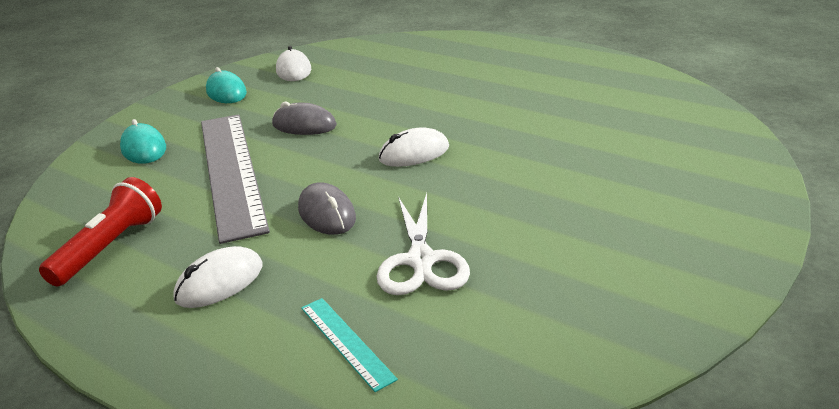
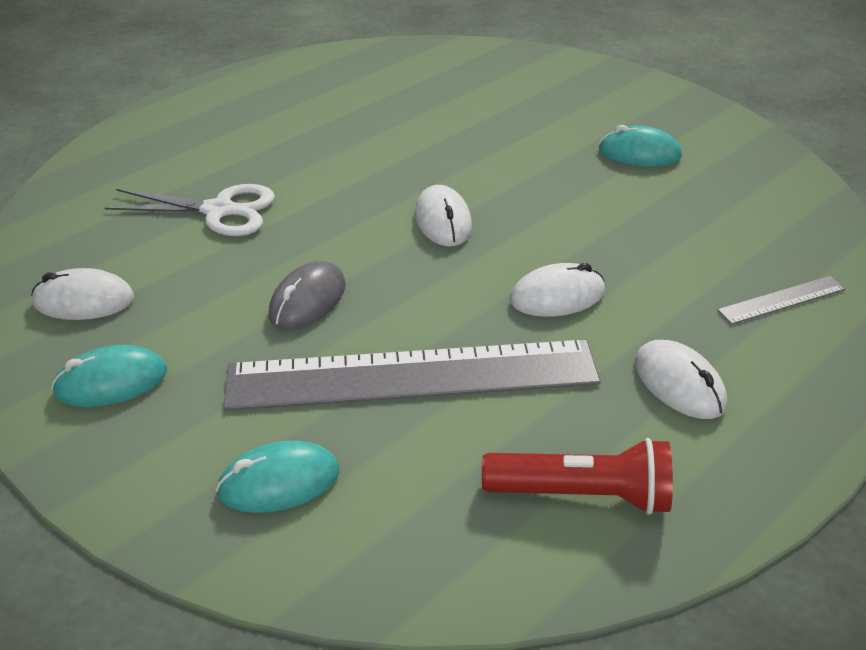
camera: 80 degrees left, 10 degrees up
red flashlight [39,177,162,287] -> red flashlight turned 150 degrees clockwise [482,438,673,515]
grey mouse [298,182,356,235] -> white mouse [510,263,605,317]
turquoise ruler [301,298,398,392] -> grey ruler [717,276,846,325]
white scissors [377,193,470,295] -> white scissors moved to [105,184,275,236]
none -> turquoise mouse [599,125,682,167]

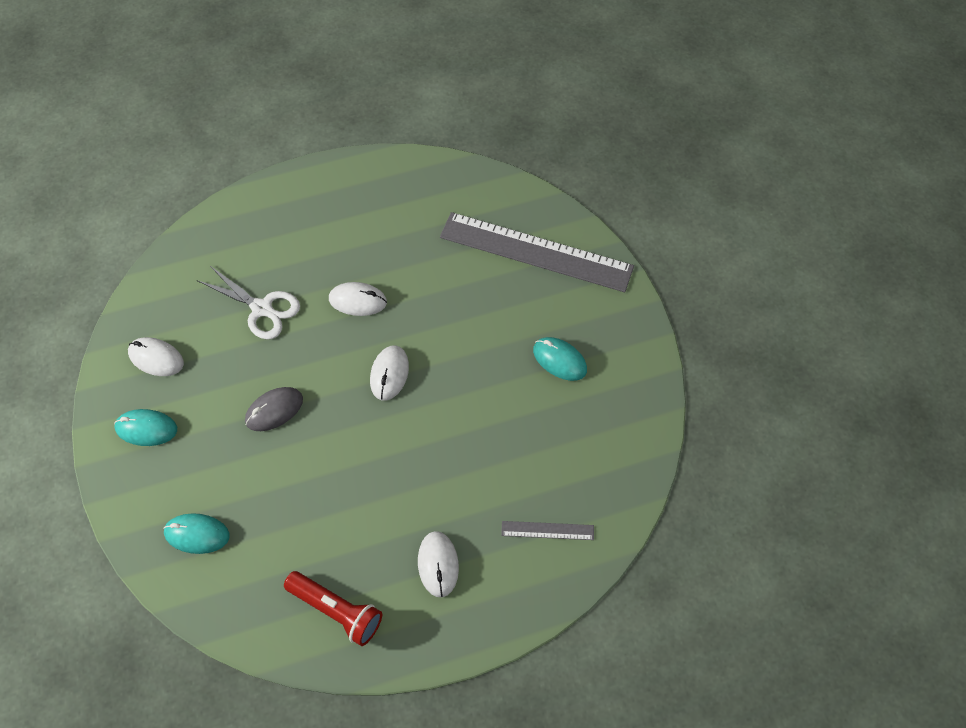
camera: 25 degrees right, 20 degrees up
grey ruler [224,340,600,411] -> grey ruler moved to [440,212,634,292]
white mouse [510,263,605,317] -> white mouse moved to [329,282,387,316]

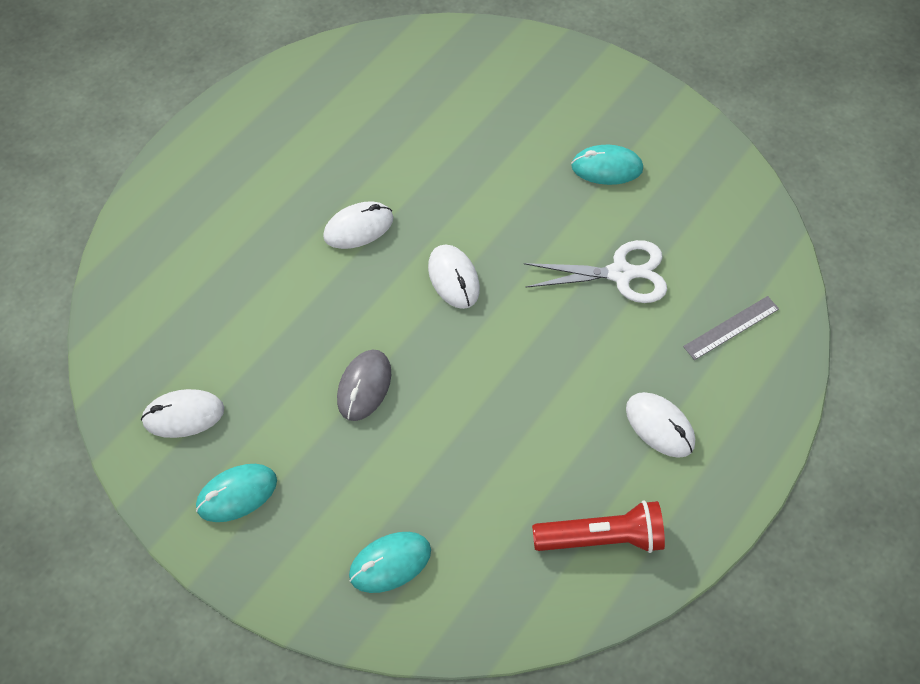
camera: 35 degrees left, 0 degrees up
white scissors [197,266,300,339] -> white scissors moved to [524,240,667,303]
grey ruler [440,212,634,292] -> none

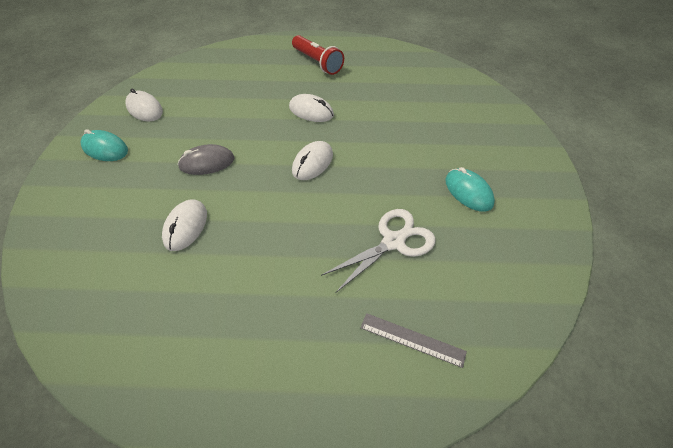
camera: 55 degrees right, 10 degrees down
turquoise mouse [349,532,431,593] -> none
white scissors [524,240,667,303] -> white scissors turned 90 degrees counterclockwise [321,209,436,293]
red flashlight [532,501,665,553] -> red flashlight moved to [292,35,344,75]
white mouse [626,392,695,458] -> white mouse moved to [162,199,207,251]

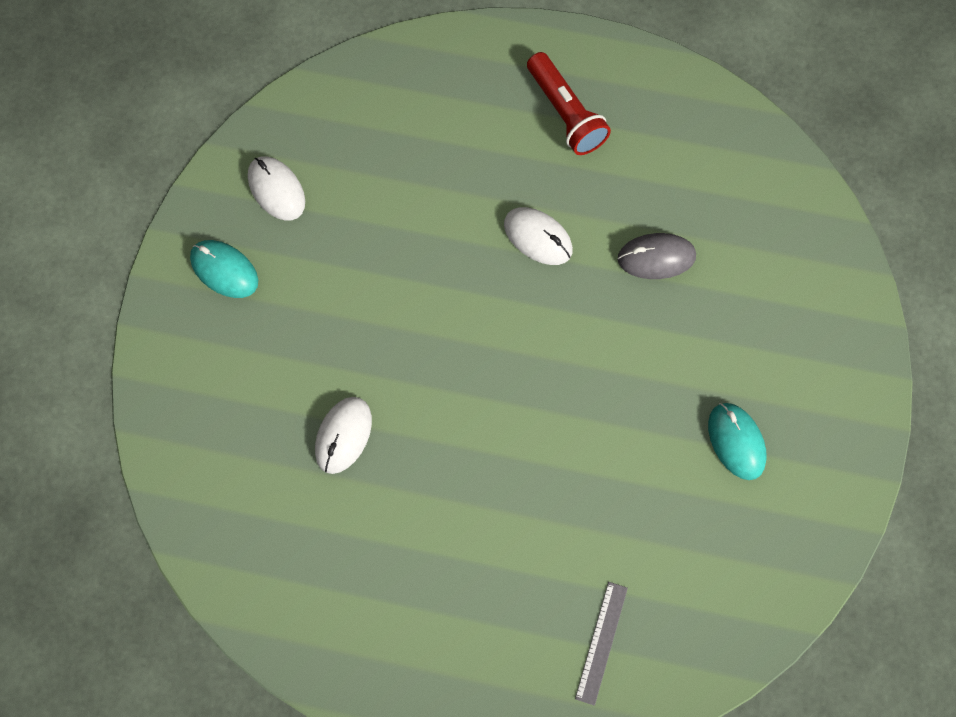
camera: 10 degrees right, 20 degrees up
grey mouse [178,144,235,175] -> grey mouse moved to [618,233,696,279]
white mouse [292,141,333,180] -> none
white scissors [321,209,436,293] -> none
grey ruler [361,313,467,368] -> grey ruler turned 75 degrees clockwise [575,582,628,706]

